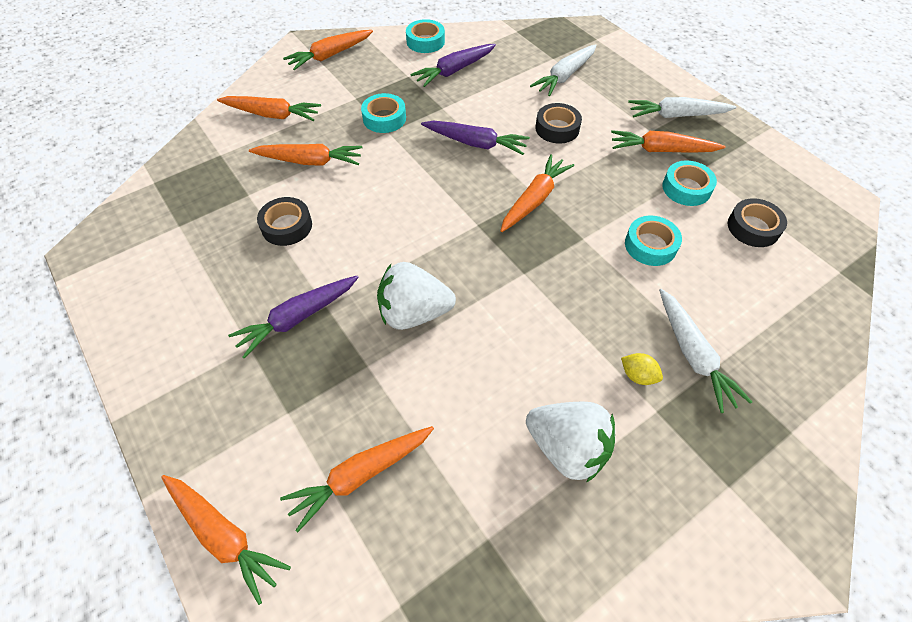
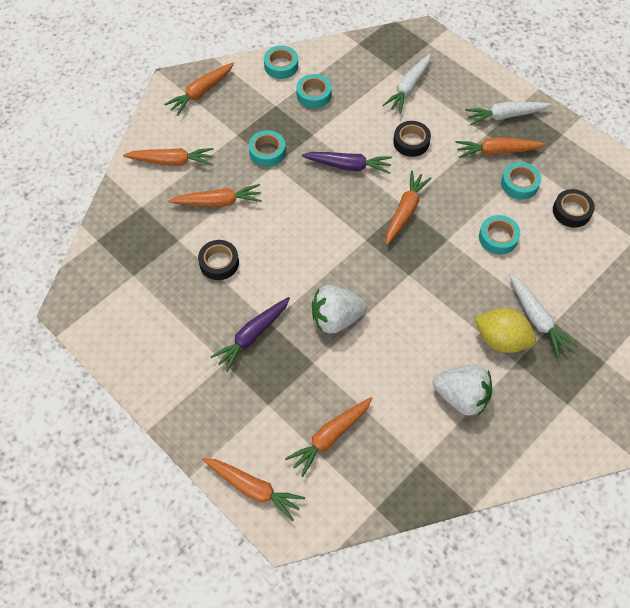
camera: 10 degrees left, 5 degrees up
purple carrot [410,44,496,87] -> turquoise tape [296,74,332,108]
yellow lemon [621,353,663,385] -> yellow lemon [474,308,536,353], size x2.06

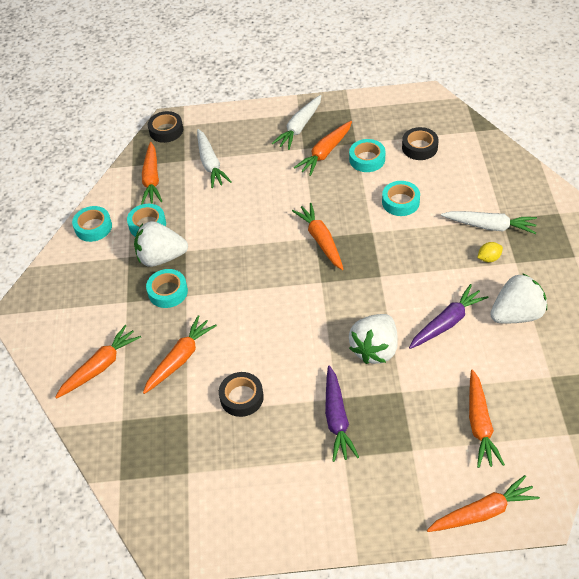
camera: 45 degrees left, 10 degrees down
orange carrot [164,63,234,115] -> orange carrot moved to [141,142,163,205]
purple carrot [302,152,392,174] -> purple carrot moved to [409,284,488,349]
black tape [393,121,431,157] -> black tape moved to [148,111,183,143]
yellow lemon [474,308,536,353] -> yellow lemon [477,242,503,262], size x0.48
none -> white strawberry [134,221,188,267]

